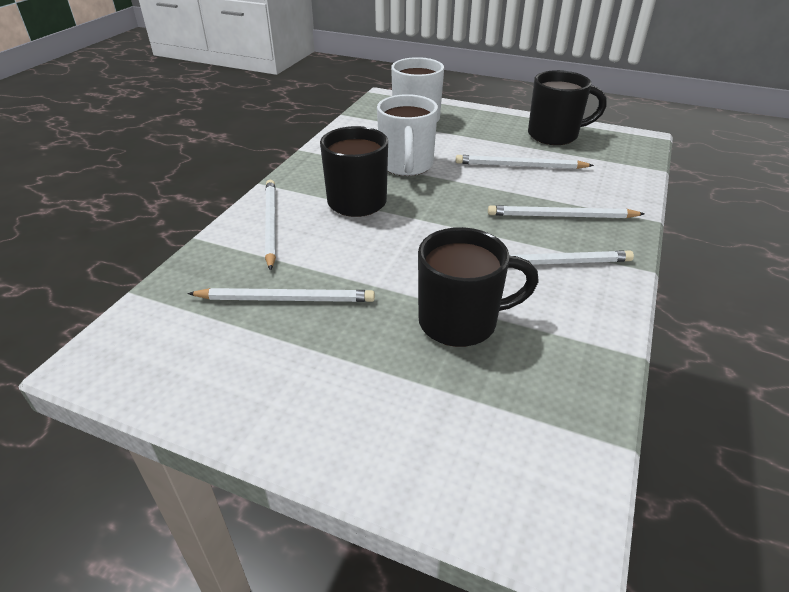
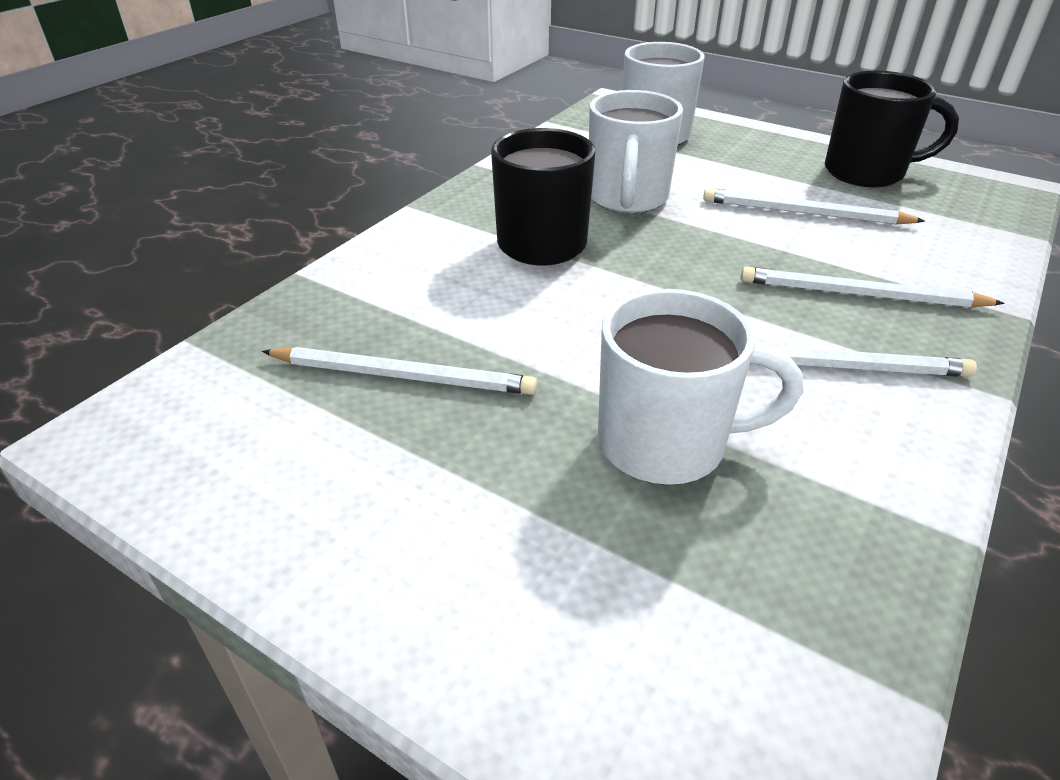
camera: 10 degrees right, 0 degrees up
white pencil [265,180,276,271] -> none
black mug [418,227,539,347] -> white mug [598,289,803,485]

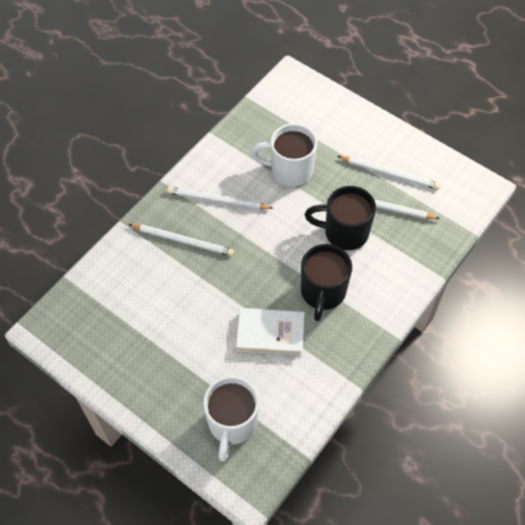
camera: 175 degrees left, 20 degrees up
white mug [589,90,683,214] -> white book [236,308,305,356]
white pencil [703,188,925,225] -> white pencil moved to [337,156,440,190]
black mug [825,71,959,187] -> black mug moved to [305,186,376,250]

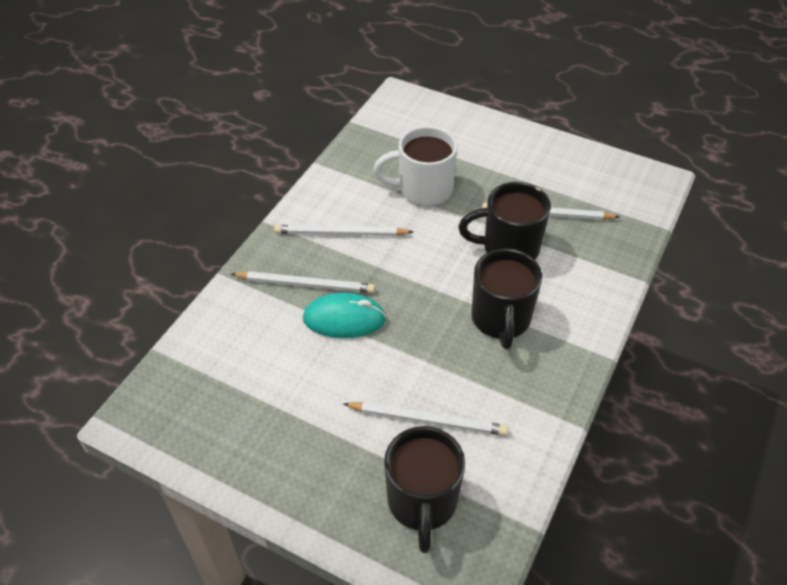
camera: 10 degrees left, 10 degrees down
white mug [203,376,259,461] -> black mug [384,426,465,553]
white book [236,308,305,356] -> none
white pencil [337,156,440,190] -> white pencil moved to [343,402,508,436]
none -> turquoise mouse [303,293,386,338]

